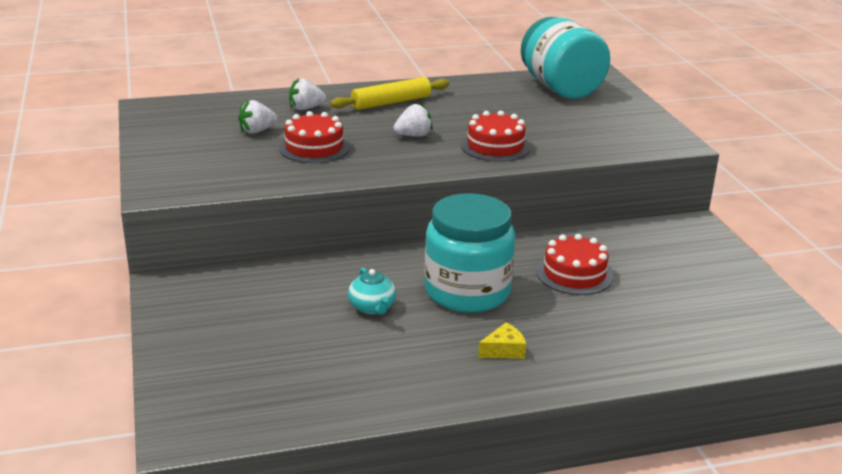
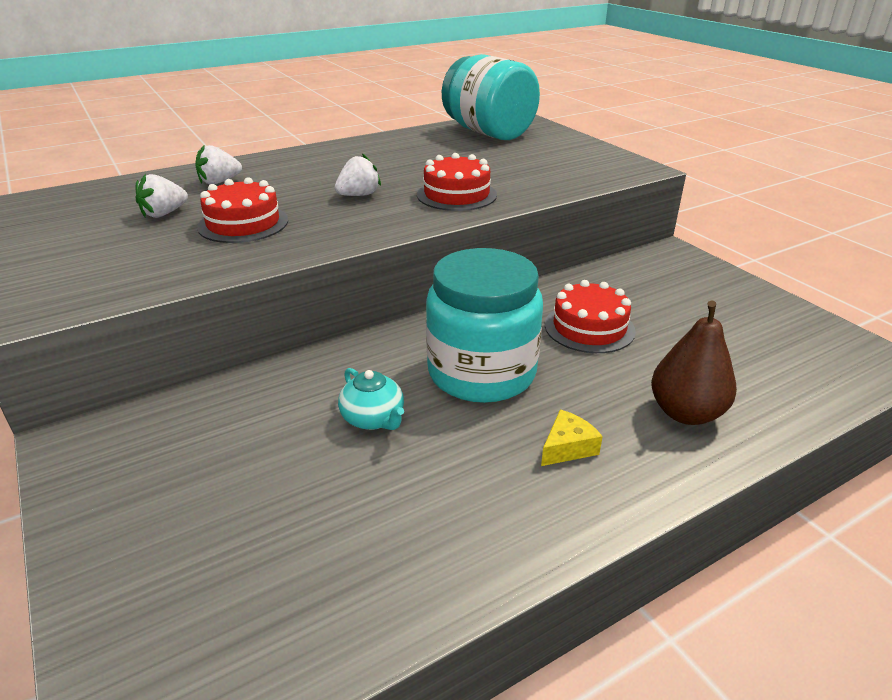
camera: 15 degrees left, 5 degrees up
yellow rolling pin [330,77,450,110] -> none
none -> brown pear [651,301,737,425]

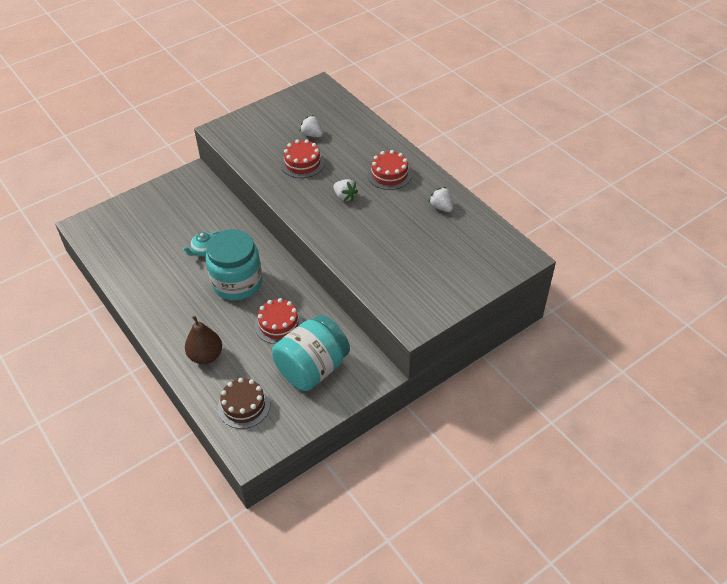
camera: 85 degrees right, 15 degrees up
white strawberry [195,144,242,185] -> white strawberry moved to [429,187,453,212]
red cake [417,153,497,211] -> red cake moved to [368,150,412,190]
turquoise jar [442,54,540,140] -> turquoise jar moved to [272,315,350,391]
yellow cheese [541,410,603,466] -> none
none -> brown cake [218,378,270,429]

